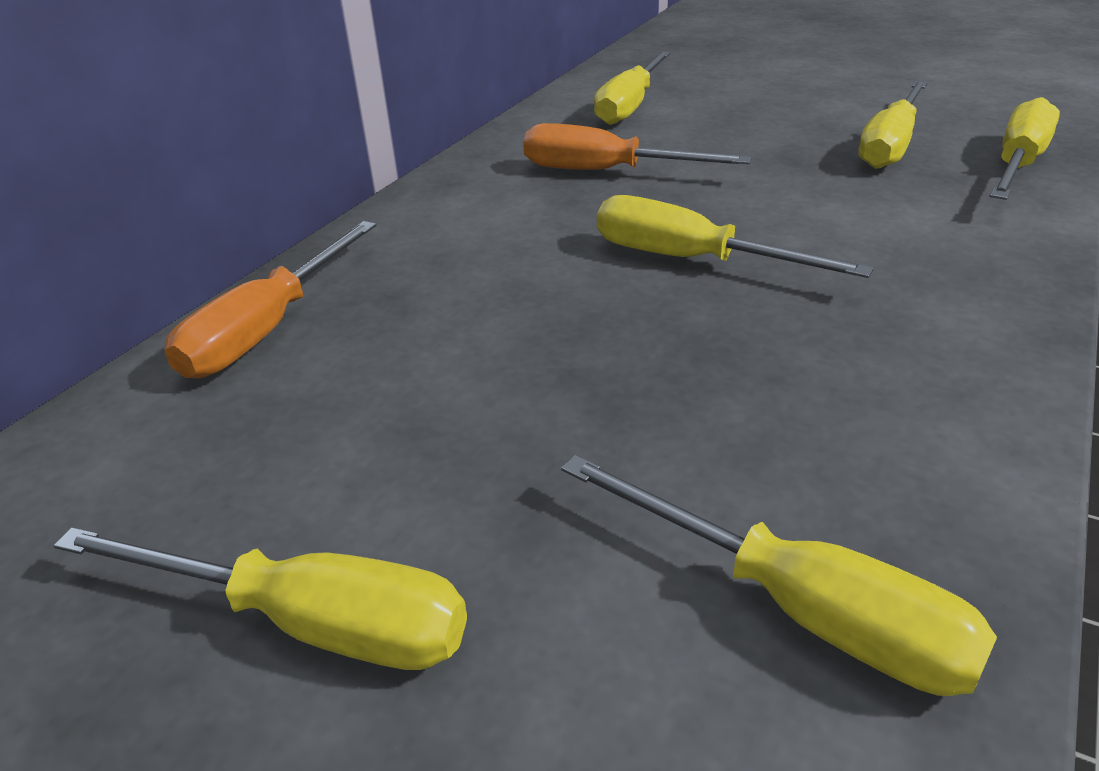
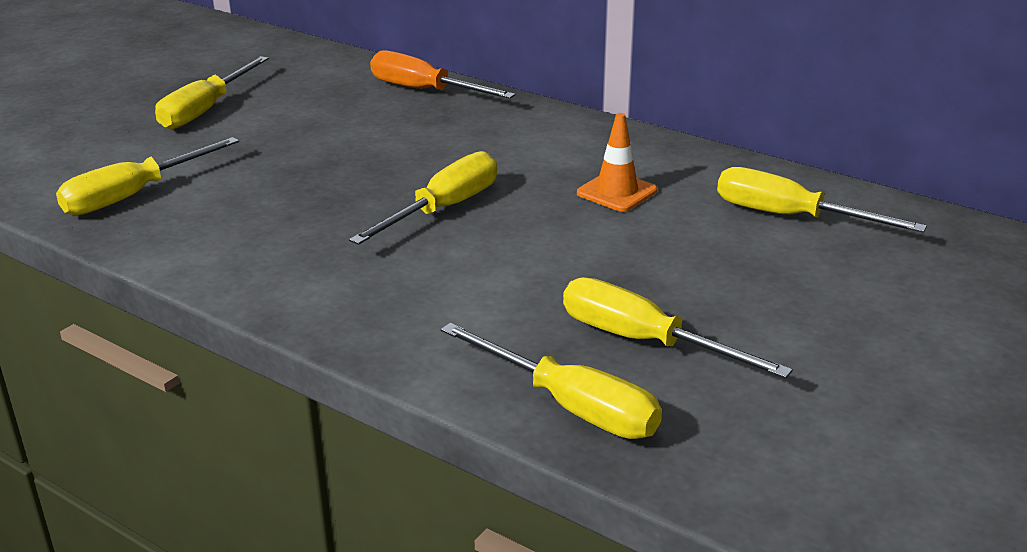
camera: 95 degrees right, 5 degrees down
orange screwdriver [523,123,752,170] -> orange traffic cone [577,113,657,212]

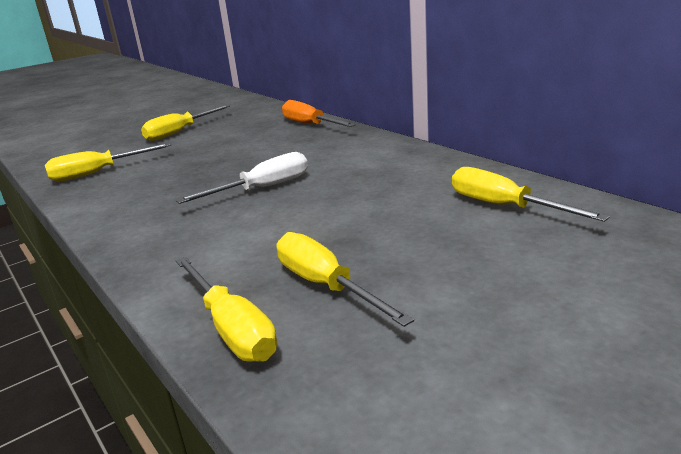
camera: 20 degrees right, 5 degrees down
yellow screwdriver [349,151,497,245] -> white screwdriver [176,152,308,204]
orange traffic cone [577,113,657,212] -> none

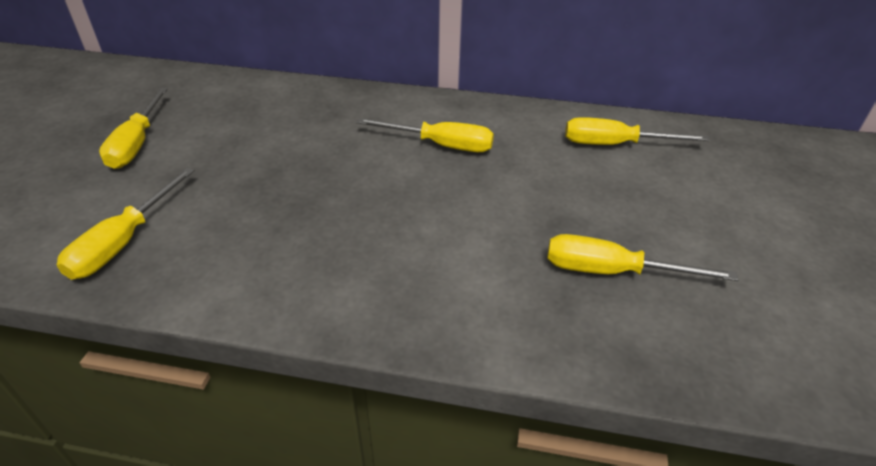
camera: 45 degrees left, 15 degrees up
white screwdriver [176,152,308,204] -> none
yellow screwdriver [176,257,277,362] -> yellow screwdriver moved to [356,118,494,152]
orange screwdriver [282,100,356,127] -> none

